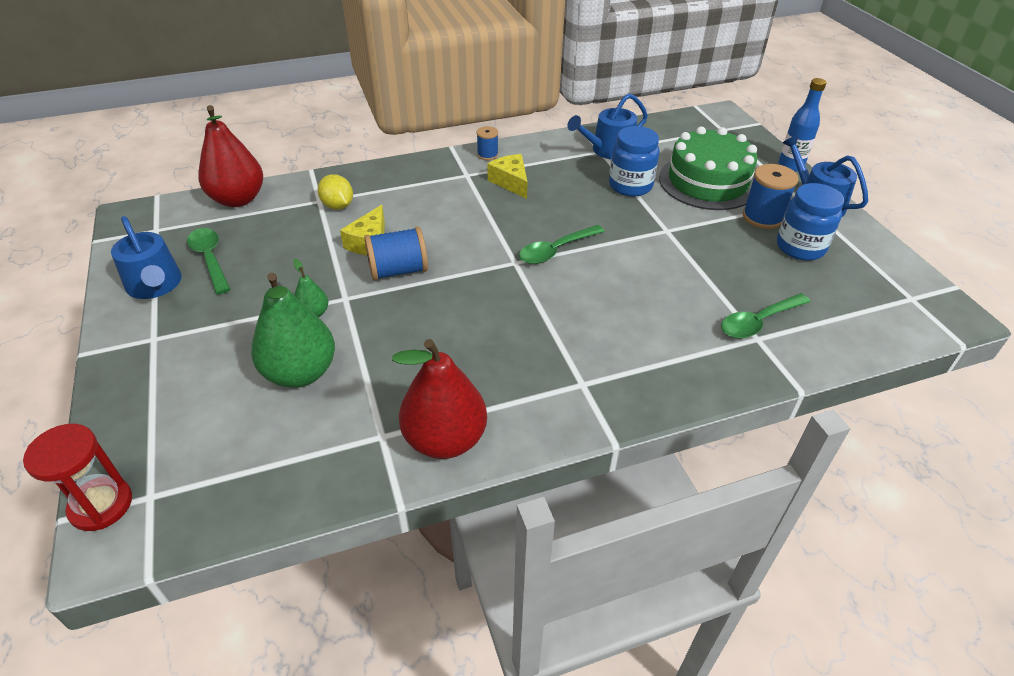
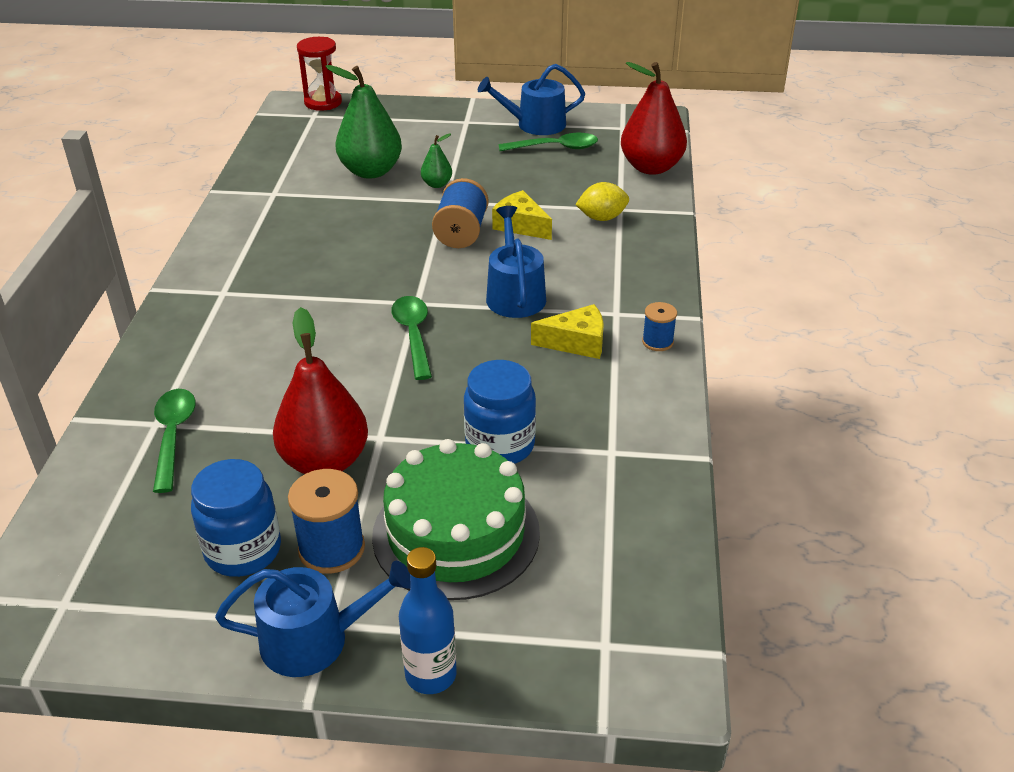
camera: 115 degrees right, 5 degrees down
red pear [392,339,487,459] -> red pear moved to [273,307,368,474]
blue watering can [568,93,648,159] -> blue watering can moved to [486,206,546,318]

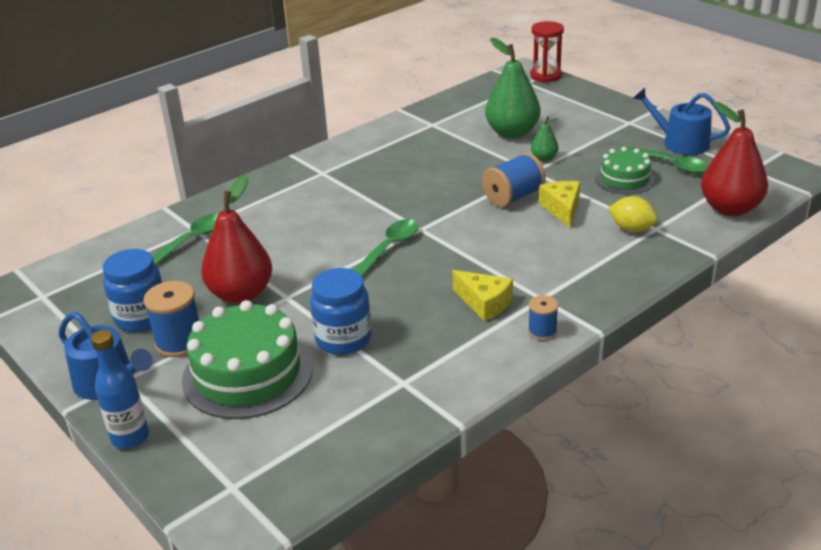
camera: 45 degrees right, 5 degrees down
blue watering can [486,206,546,318] -> none
none -> green cake [595,147,655,194]

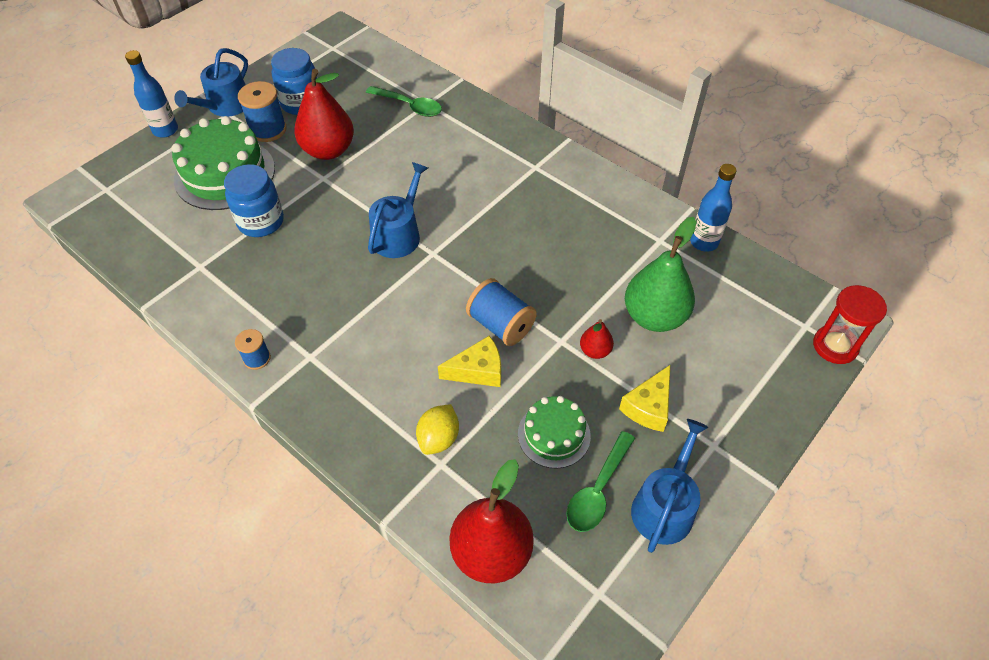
camera: 80 degrees right, 20 degrees up
green spoon [354,219,419,277] -> blue watering can [368,162,428,258]
yellow cheese [452,270,513,322] -> yellow cheese moved to [619,365,670,432]
green pear [531,116,559,161] -> red pear [580,319,614,359]
none -> blue bottle [690,164,737,252]

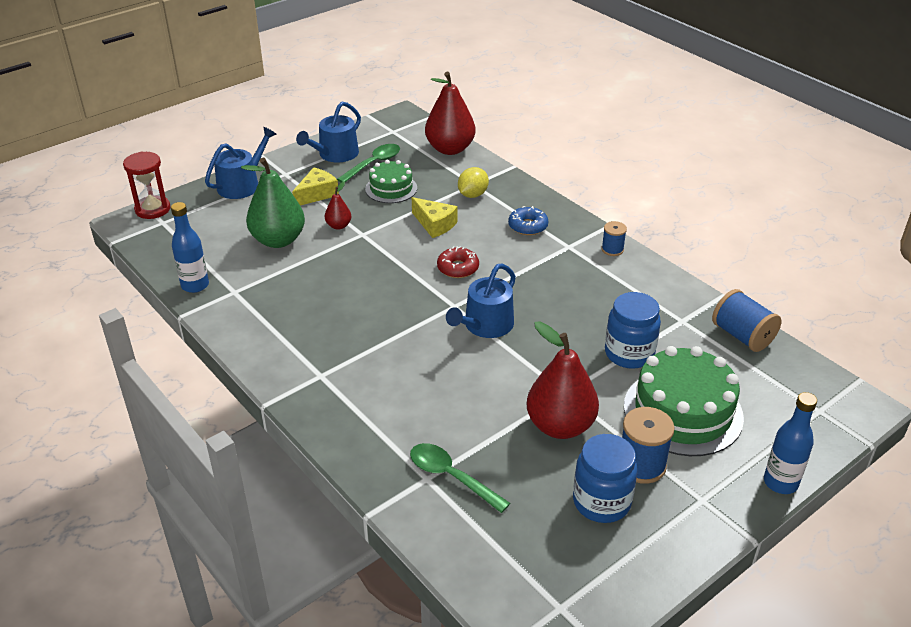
camera: 170 degrees left, 15 degrees down
blue watering can [174,48,248,117] -> blue watering can moved to [205,127,277,199]
yellow cheese [438,336,501,387] -> yellow cheese turned 135 degrees counterclockwise [412,197,458,238]
blue spool [466,278,537,346] -> blue spool moved to [712,289,782,352]
none -> red donut [437,246,479,278]
none -> blue donut [508,206,549,235]

